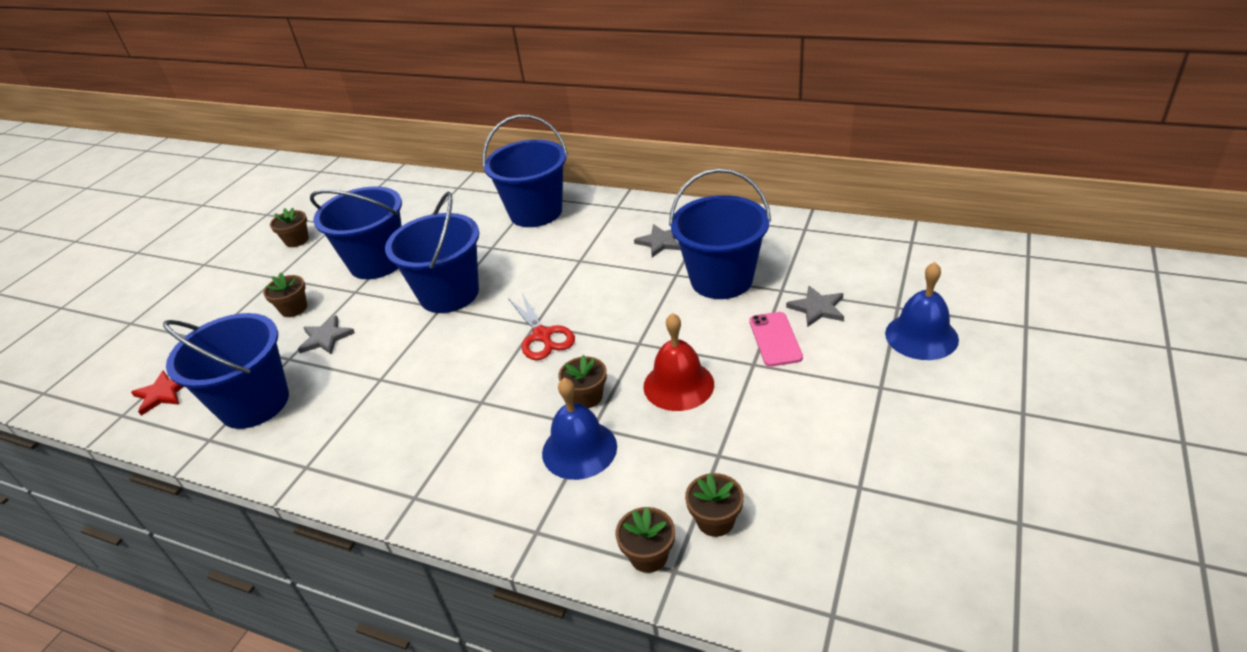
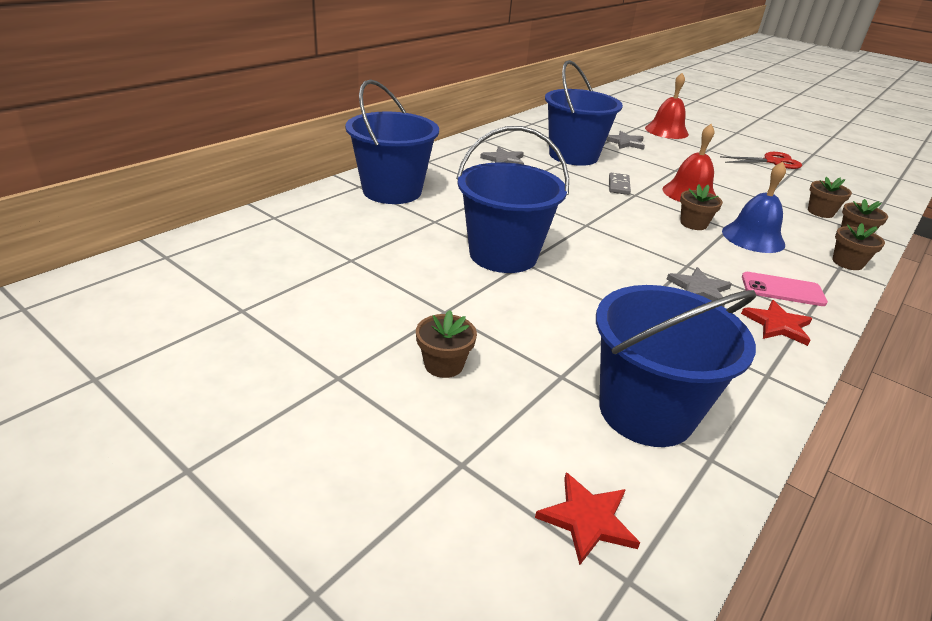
camera: 80 degrees left, 5 degrees down
brown flower pot [270,208,309,247] -> brown flower pot moved to [833,223,885,270]
grey star [298,315,355,355] -> grey star moved to [667,267,732,307]
blue bucket [310,186,402,279] -> none
red scissors [508,293,575,360] -> red scissors moved to [720,152,802,169]
pink phone [749,312,803,367] -> pink phone moved to [742,272,828,306]
blue bell [885,262,959,360] -> red bell [645,73,689,139]
none -> grey domino [609,173,631,195]
none -> red star [741,300,812,346]

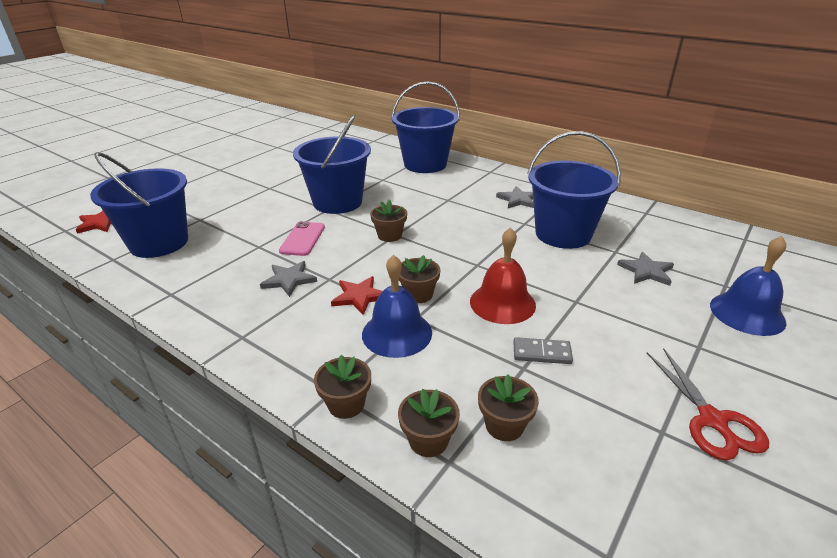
camera: 90 degrees right, 0 degrees up
brown flower pot [416,310,477,378] -> brown flower pot moved to [370,199,407,242]
grey domino [609,173,631,195] -> grey domino moved to [513,337,573,364]
red bell [645,73,689,139] -> blue bell [710,236,787,336]
red star [741,300,812,346] -> red star moved to [331,276,383,315]
pink phone [742,272,828,306] -> pink phone moved to [279,221,325,256]

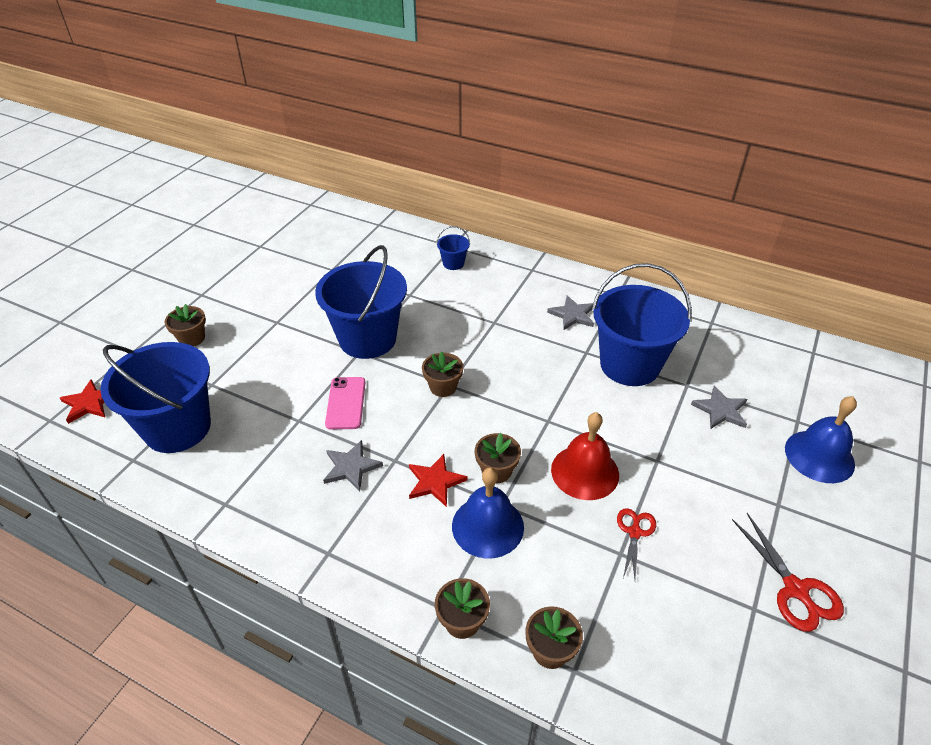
camera: 10 degrees left, 10 degrees up
blue bucket [391,82,460,173] -> blue bucket [436,226,470,270], size x0.42
brown flower pot [478,374,539,441] -> brown flower pot moved to [164,304,206,347]
grey domino [513,337,573,364] -> red scissors [617,508,656,579]

